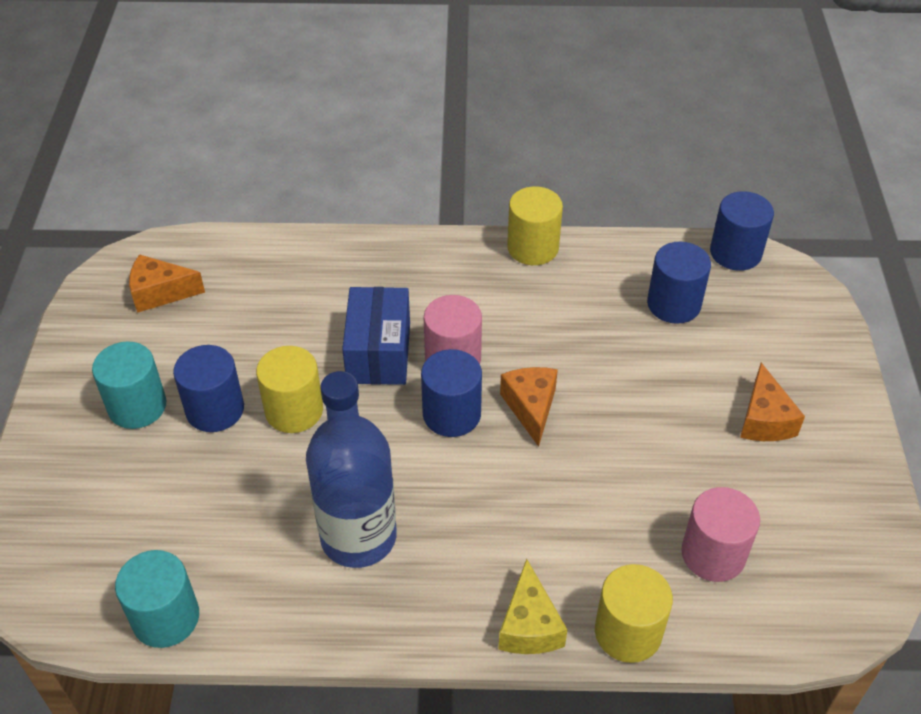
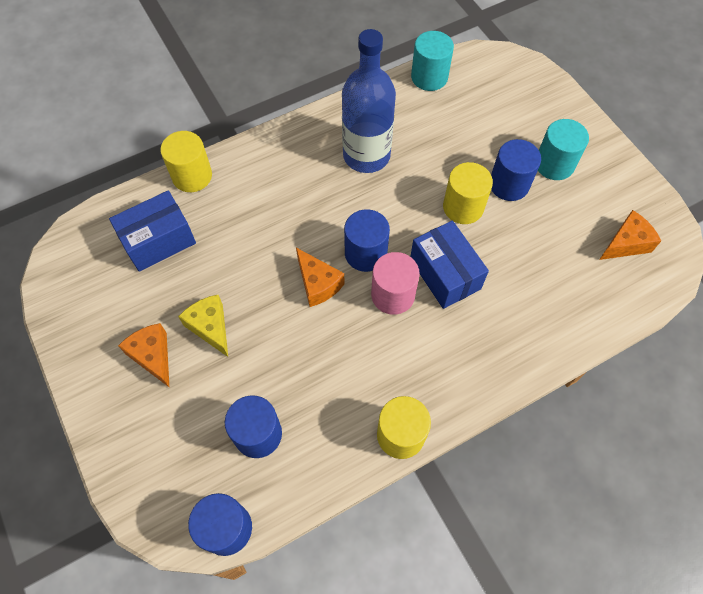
camera: 150 degrees right, 15 degrees up
yellow cheese [498,559,567,654] -> yellow cheese moved to [178,295,228,357]
pink cylinder [681,487,760,582] -> blue box [109,191,196,272]

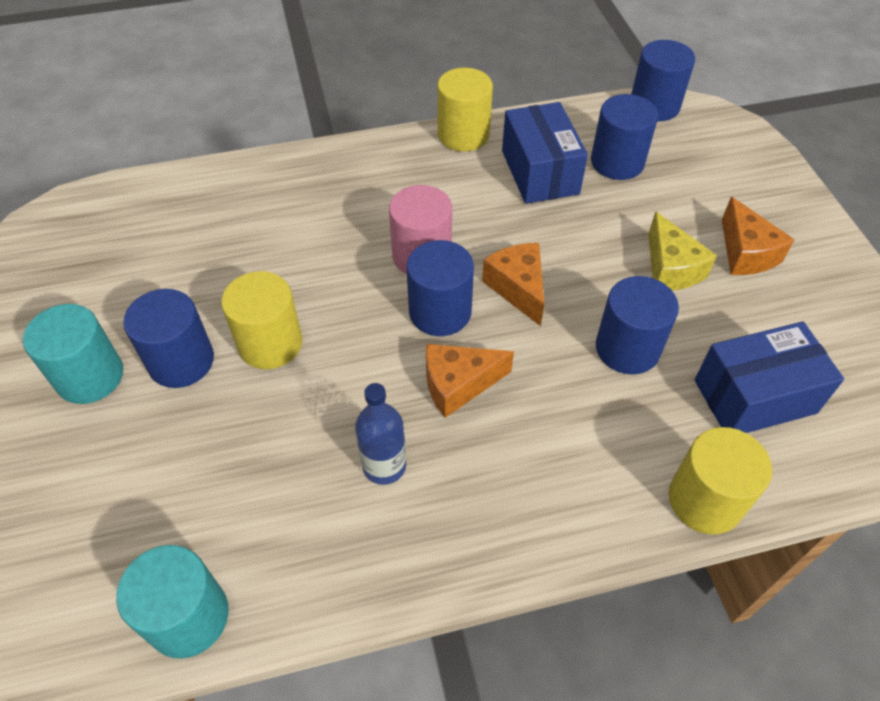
camera: 165 degrees left, 10 degrees down
blue bottle [342,29,396,173] -> blue bottle [355,383,406,485], size x0.51
blue box [410,221,489,309] -> blue box moved to [502,102,588,204]
orange cheese [599,210,661,260] -> orange cheese moved to [426,344,514,418]
none -> blue cylinder [596,276,679,374]

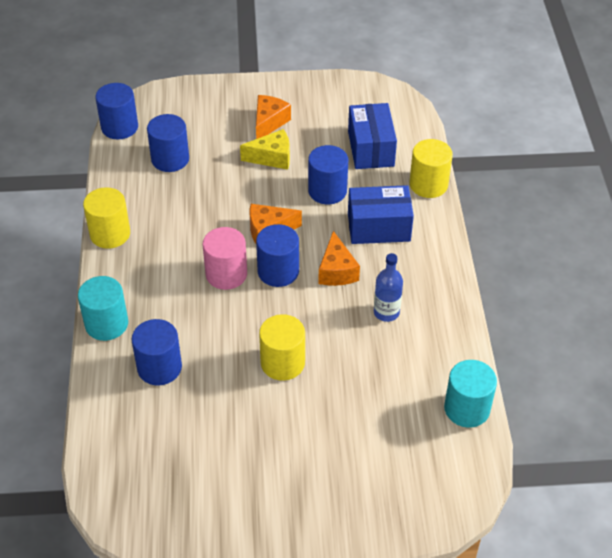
camera: 80 degrees left, 5 degrees down
turquoise cylinder [23,304,123,404] -> turquoise cylinder moved to [78,276,128,341]
blue cylinder [123,289,214,388] -> blue cylinder moved to [132,319,182,385]
blue box [502,102,588,204] -> blue box moved to [348,185,414,244]
orange cheese [722,197,795,275] -> orange cheese turned 60 degrees counterclockwise [256,95,291,139]

